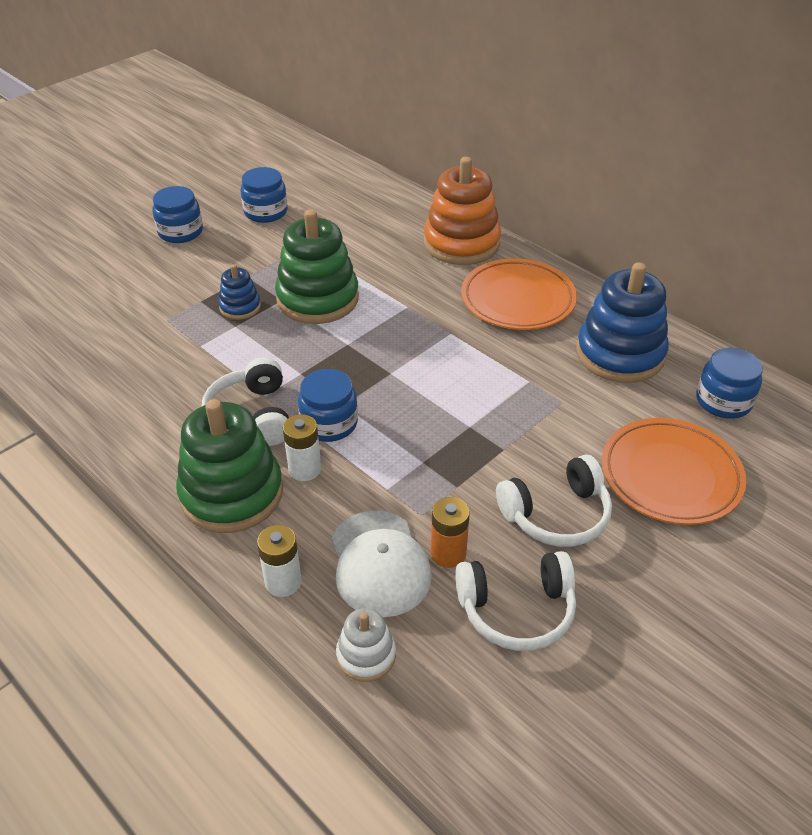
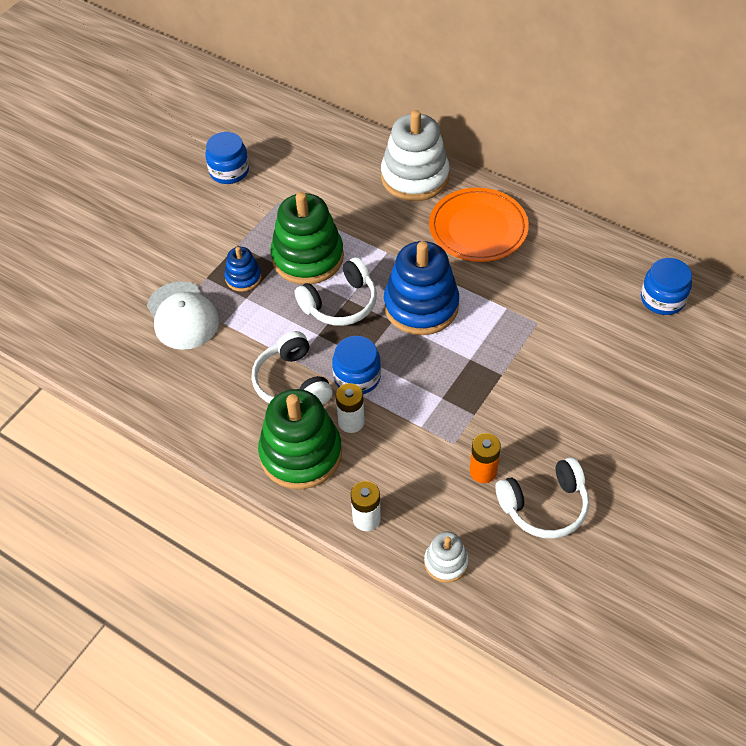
camera: 10 degrees left, 10 degrees up
blue jar [152,186,203,243] -> none
white cap [332,510,432,617] -> white cap moved to [147,281,219,350]
orange stacking toy [424,157,501,265] -> white stacking toy [381,110,450,201]
white headphones [496,454,612,547] -> white headphones moved to [294,257,377,326]
blue stacking toy [576,262,669,383] -> blue stacking toy moved to [384,241,459,335]
orange plate [601,418,746,525] -> none

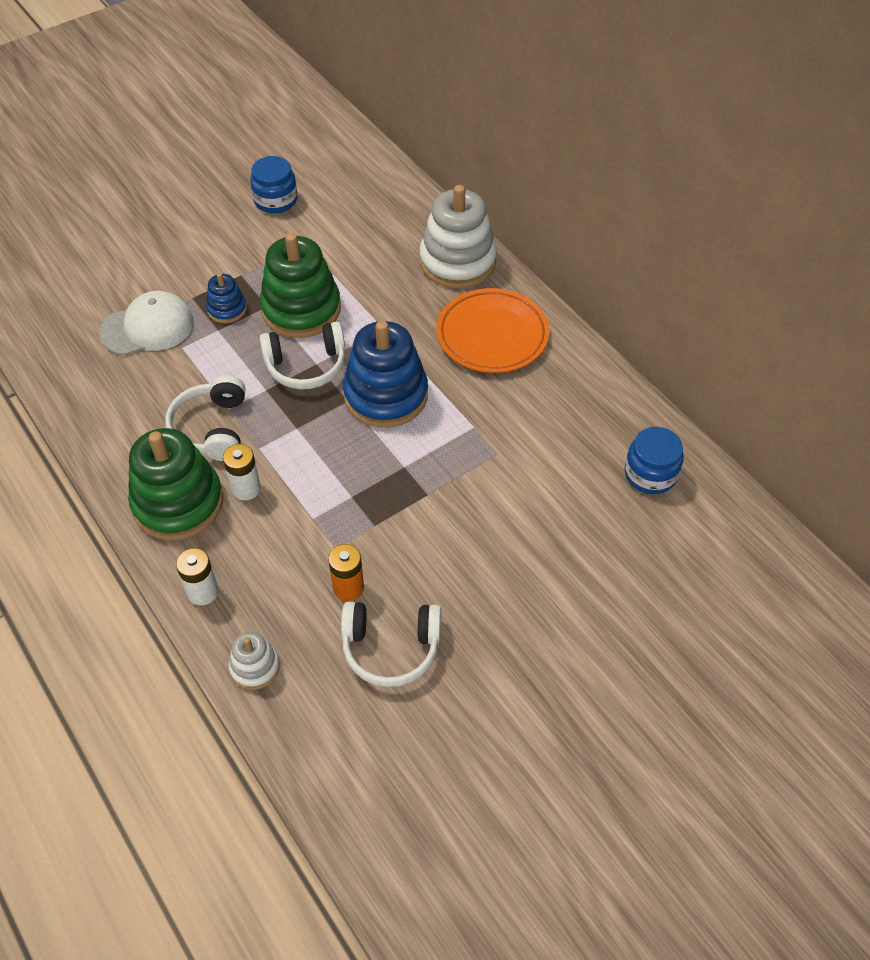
camera: 20 degrees right, 0 degrees up
white cap [147,281,219,350] -> white cap turned 105 degrees counterclockwise [99,291,194,356]
blue jar [332,336,381,394] -> none

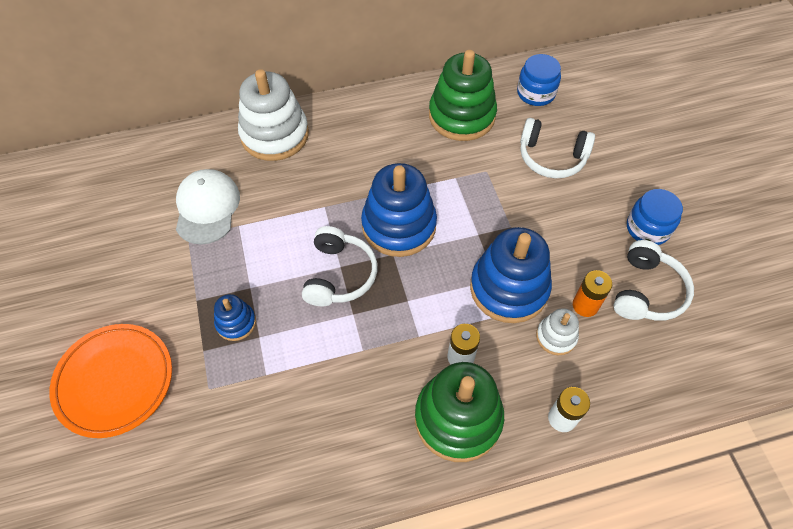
camera: 70 degrees left, 5 degrees up
white cap [99,291,194,356] -> white cap moved to [176,169,240,244]
white headphones [165,375,245,461] -> white headphones moved to [520,118,595,178]
white stacking toy [229,632,280,690] -> white stacking toy moved to [536,308,579,355]
blue jar [250,156,297,213] -> blue jar moved to [627,189,683,245]
green stacking toy [260,233,341,338] -> green stacking toy moved to [429,50,497,141]
orange plate [436,288,549,373] -> orange plate moved to [49,324,172,438]
none -> blue stacking toy [470,227,552,323]

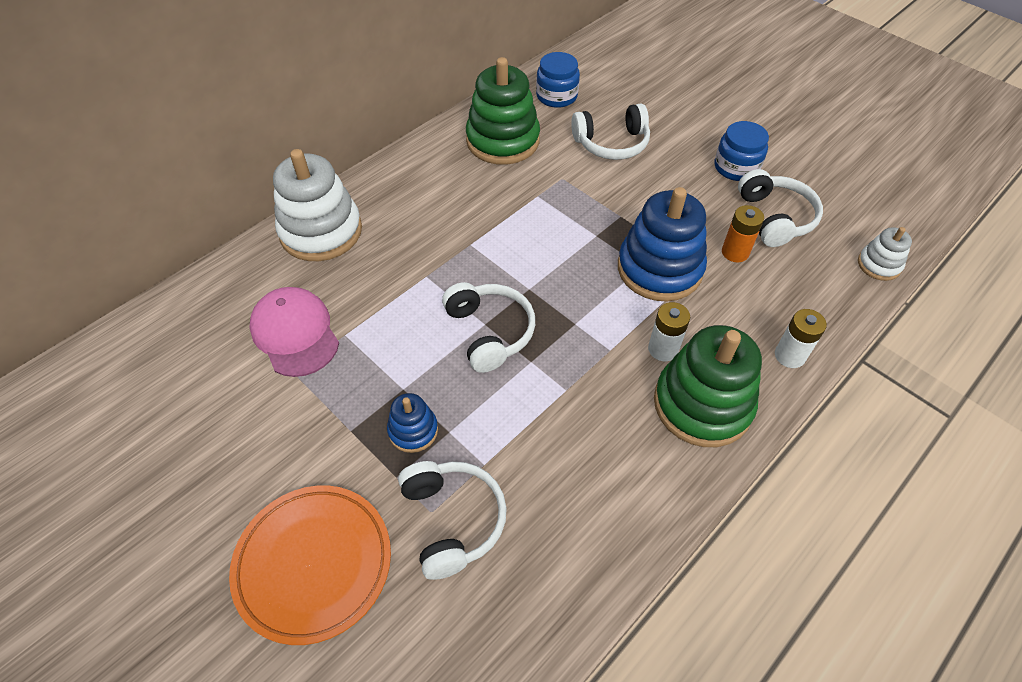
camera: 30 degrees left, 5 degrees down
white cap [176,169,240,244] -> pink cap [249,287,339,377]
blue stacking toy [361,163,437,257] -> none
white stacking toy [536,308,579,355] -> white stacking toy moved to [858,227,912,281]
none -> white headphones [398,461,507,580]

